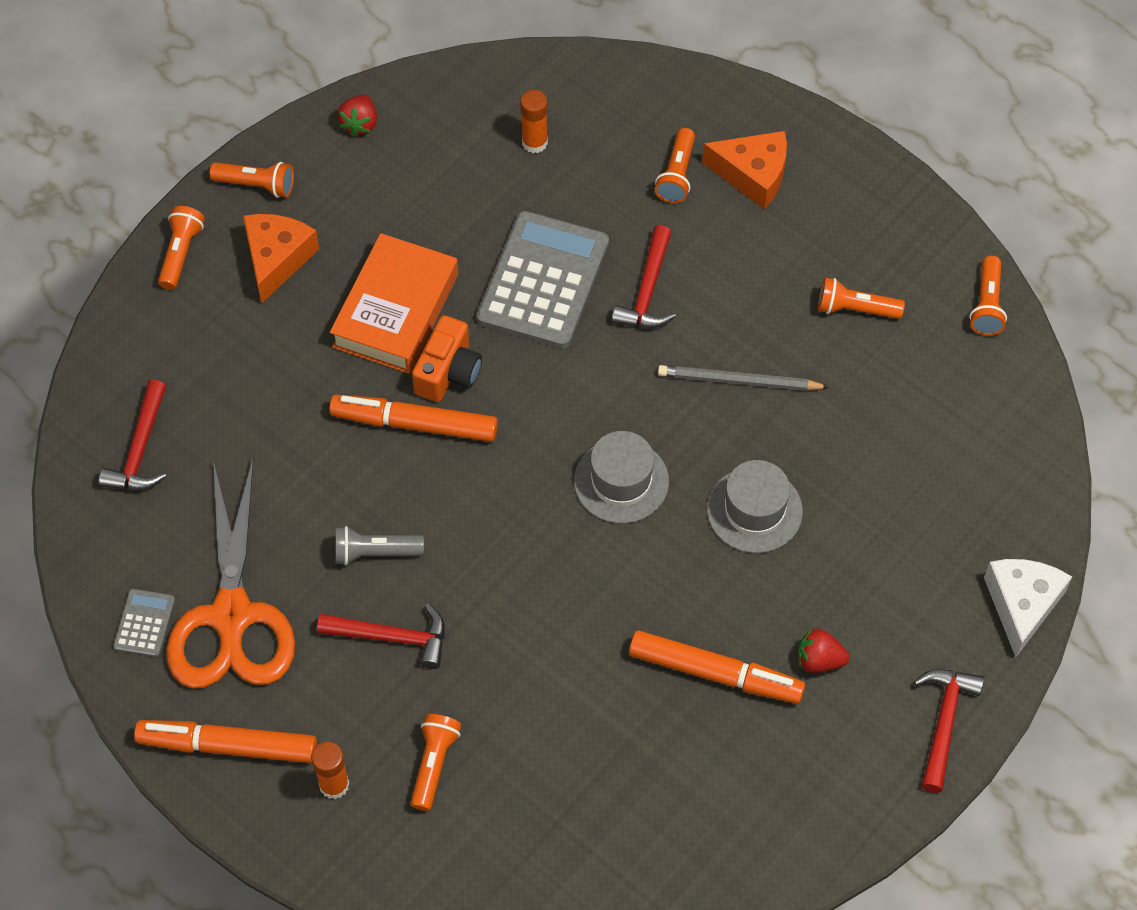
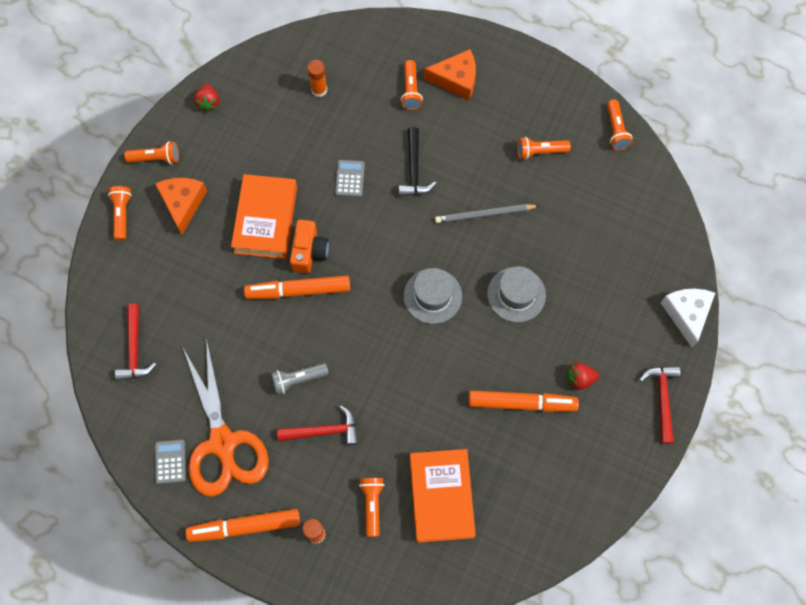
camera: 15 degrees left, 10 degrees up
grey calculator [477,211,609,349] -> grey calculator [335,160,365,197], size x0.45
red hammer [612,225,676,328] -> black hammer [399,127,437,197]
none -> orange book [410,449,476,543]

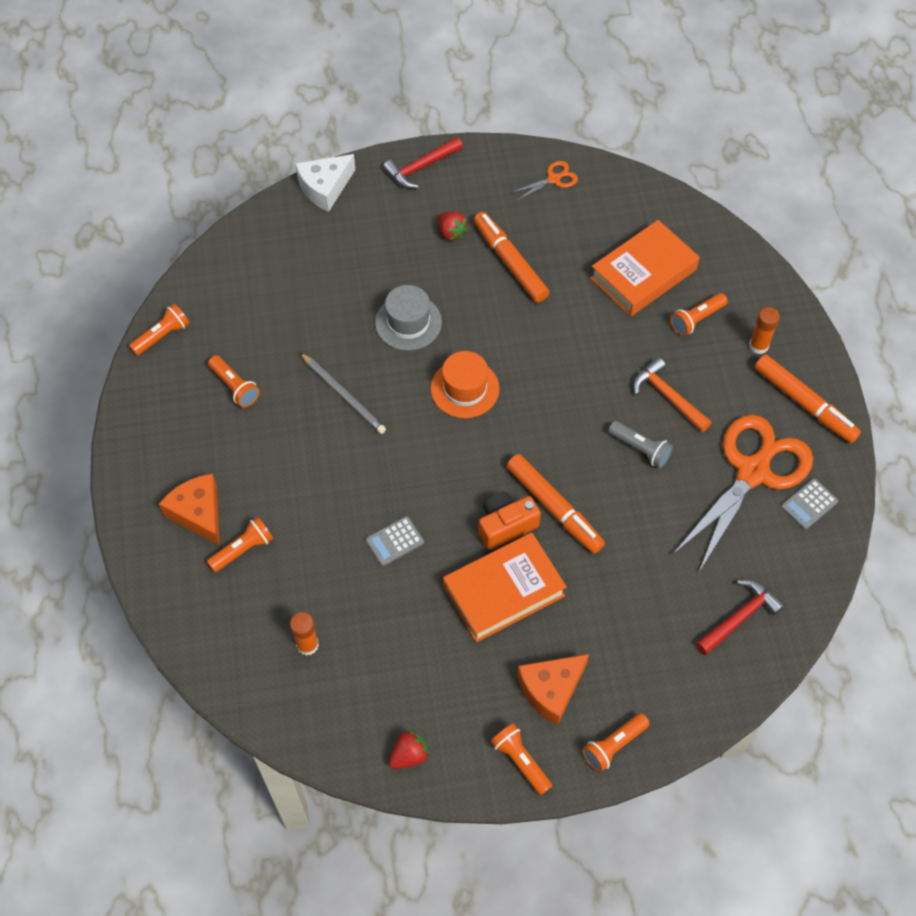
camera: 125 degrees left, 10 degrees down
red hammer [277,405,359,446] -> orange hammer [633,357,712,432]
black hammer [399,127,437,197] -> none
grey hat [404,268,462,324] -> orange hat [431,351,500,418]
none -> orange scissors [511,161,578,201]

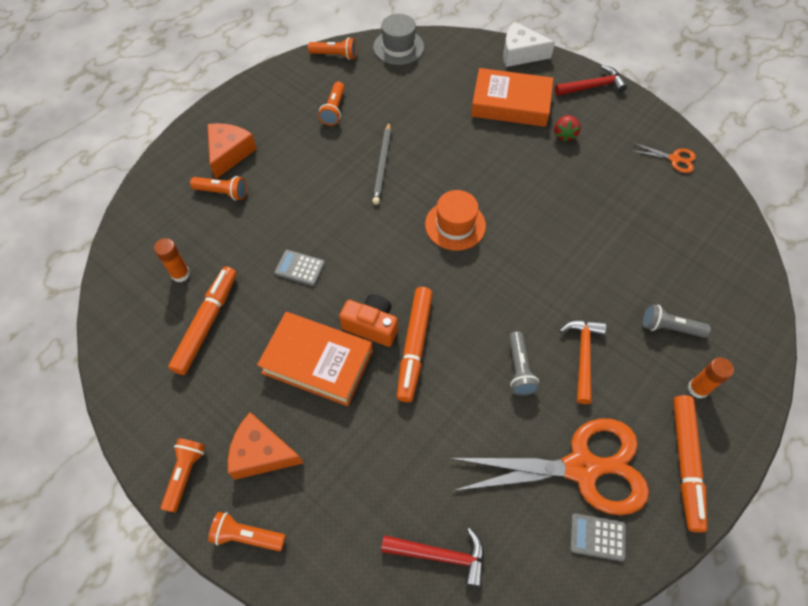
camera: 50 degrees right, 0 degrees up
grey hat [375,285,442,351] -> grey hat moved to [373,14,424,65]
red hammer [383,137,463,188] -> red hammer turned 150 degrees clockwise [555,65,628,96]
red strawberry [389,730,429,769] -> none
orange marker [474,212,549,303] -> orange marker moved to [168,266,237,375]
orange book [590,220,699,317] -> orange book moved to [471,68,553,127]
orange flashlight [670,293,728,336] -> grey flashlight [643,304,711,338]

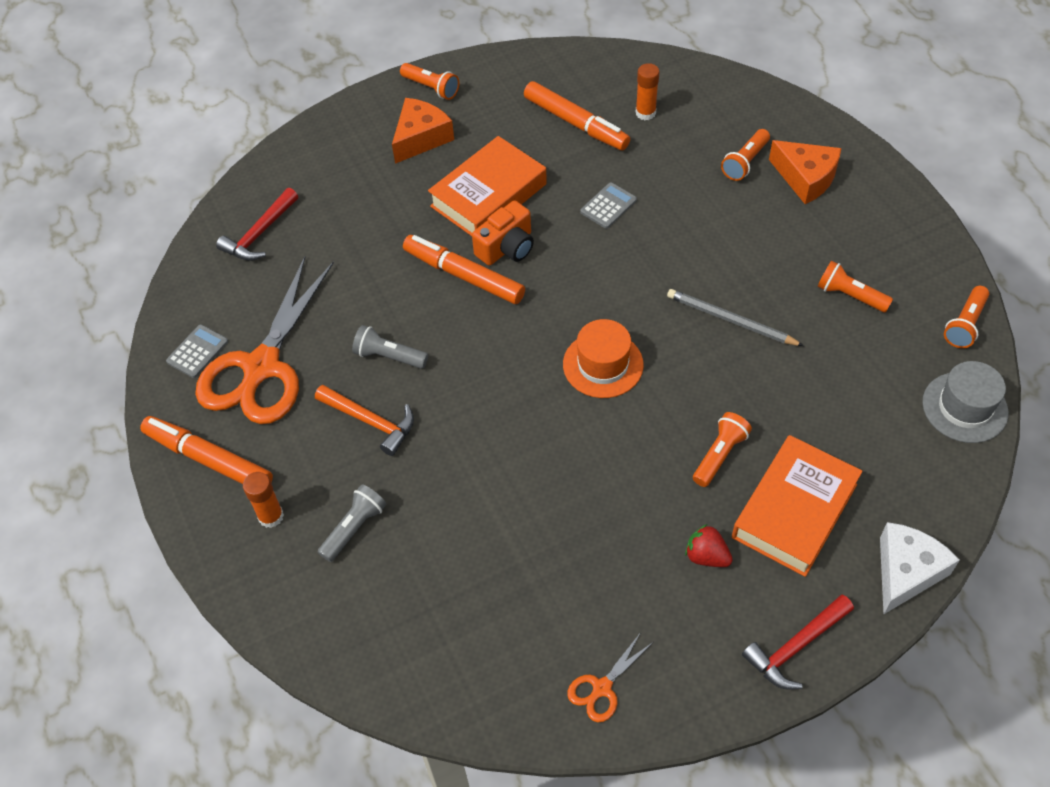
camera: 115 degrees right, 5 degrees down
orange flashlight [208,512,286,551] -> orange flashlight moved to [693,412,752,487]
red hammer [555,65,628,96] -> red hammer turned 45 degrees clockwise [742,594,854,690]

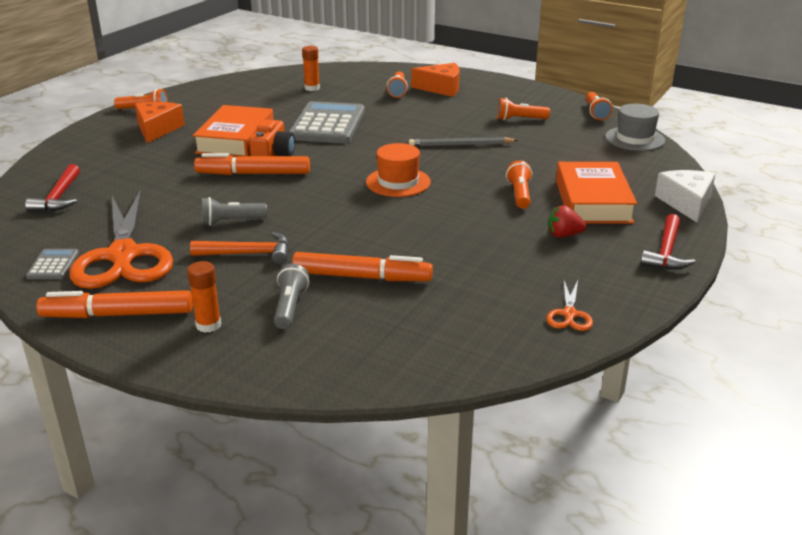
camera: 35 degrees left, 25 degrees down
orange marker [524,81,630,150] -> orange marker moved to [292,252,433,281]
grey calculator [580,182,637,229] -> grey calculator [289,101,365,143], size x2.23

